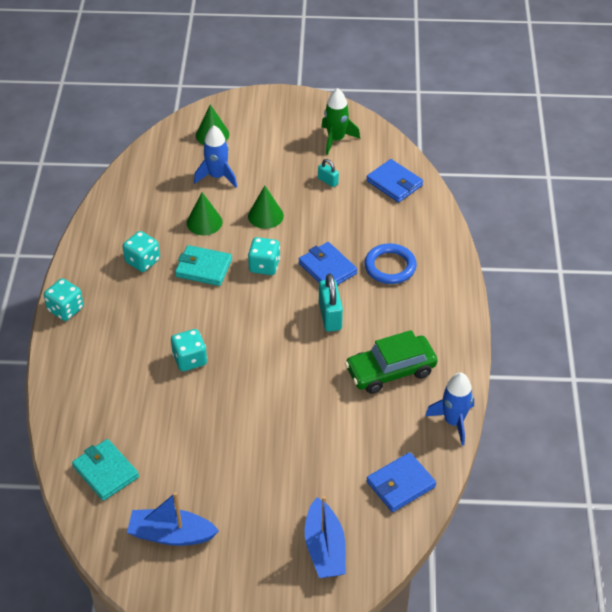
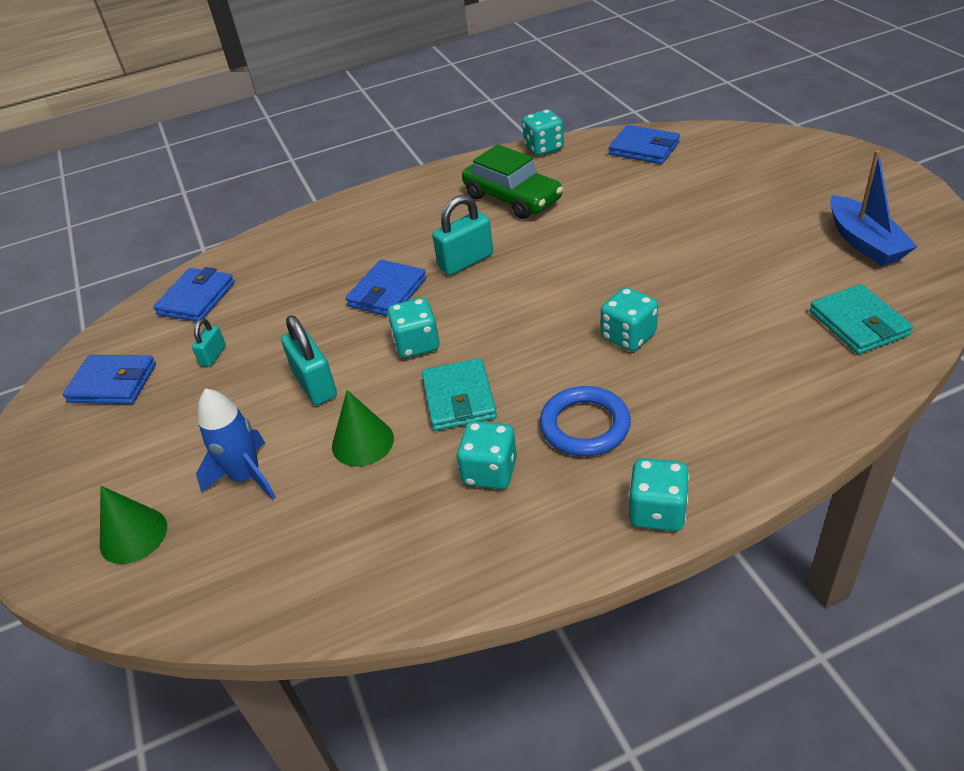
camera: 110 degrees left, 5 degrees down
turquoise wallet [72,439,139,501] -> turquoise wallet turned 45 degrees counterclockwise [810,284,913,354]
green cone [248,186,284,229] -> turquoise padlock [281,315,337,405]
blue boat [305,496,346,578] -> none
green rocket [321,88,360,155] -> blue wallet [63,355,156,404]
blue ring [364,243,417,284] -> blue ring moved to [539,386,631,456]
blue rocket [425,372,474,446] -> turquoise dice [522,109,564,156]

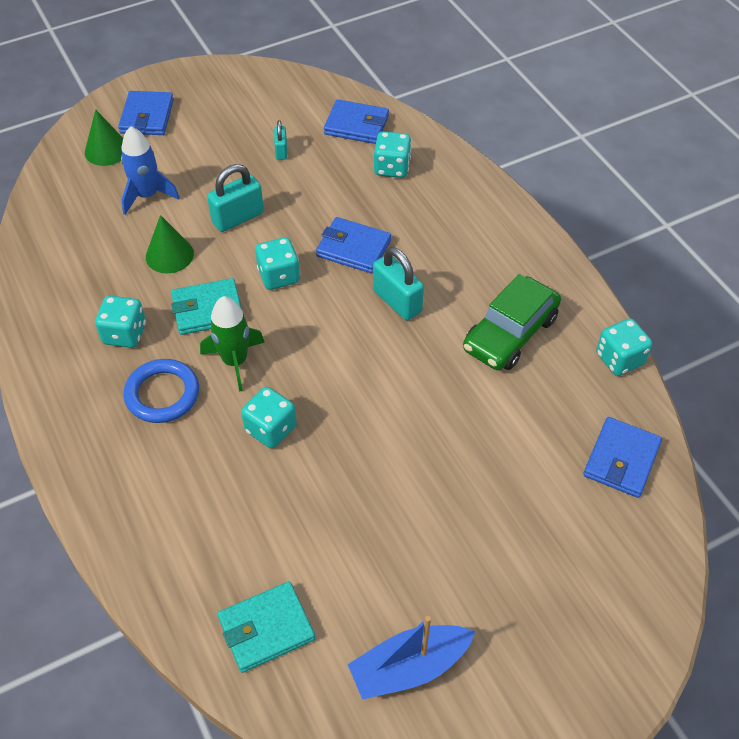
camera: 80 degrees right, 10 degrees up
blue wallet [63,355,156,404] -> blue wallet moved to [118,91,174,135]
turquoise padlock [192,318,226,367] -> turquoise padlock turned 75 degrees clockwise [274,120,287,160]
turquoise dice [629,458,689,531] -> turquoise dice moved to [374,131,412,178]
none -> green rocket [200,296,265,392]

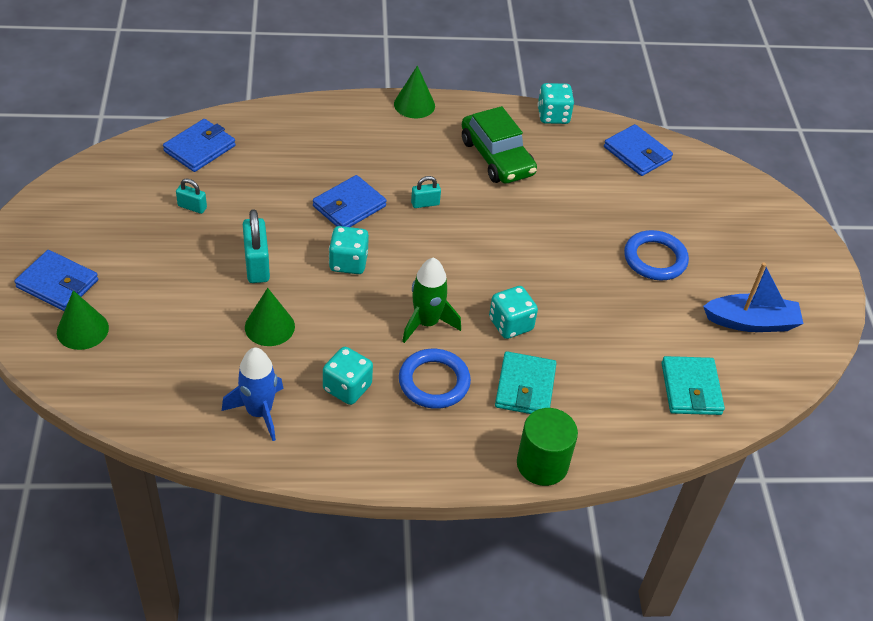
camera: 70 degrees left, 5 degrees down
blue rocket [121,126,180,215] -> blue rocket moved to [222,348,284,441]
turquoise wallet [171,278,242,335] -> turquoise wallet moved to [495,351,557,414]
blue boat [348,616,475,700] -> blue boat turned 90 degrees counterclockwise [703,263,804,332]
turquoise padlock [373,247,424,320] -> turquoise padlock [411,176,441,208], size x0.56
turquoise dice [374,131,412,178] -> none
none -> green cone [394,66,435,118]
none -> green cylinder [517,408,578,486]
none -> blue ring [624,230,689,280]

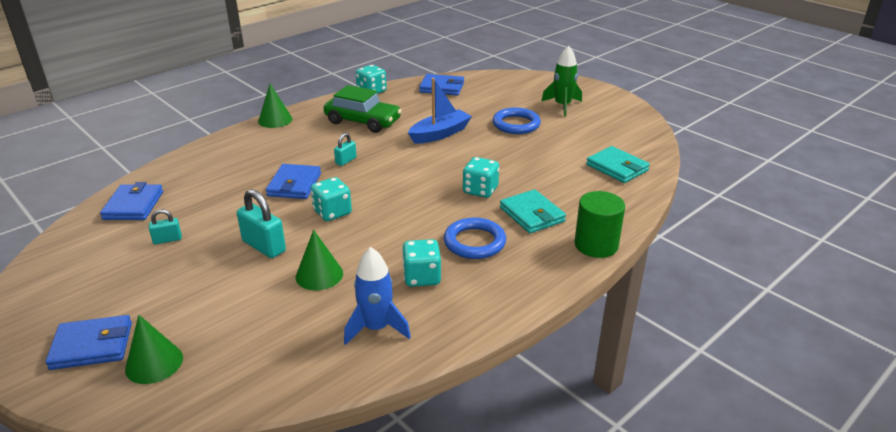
camera: 35 degrees left, 15 degrees down
green rocket [402,257,461,343] -> green rocket moved to [542,45,582,116]
blue boat [703,263,804,332] -> blue boat moved to [408,78,472,144]

